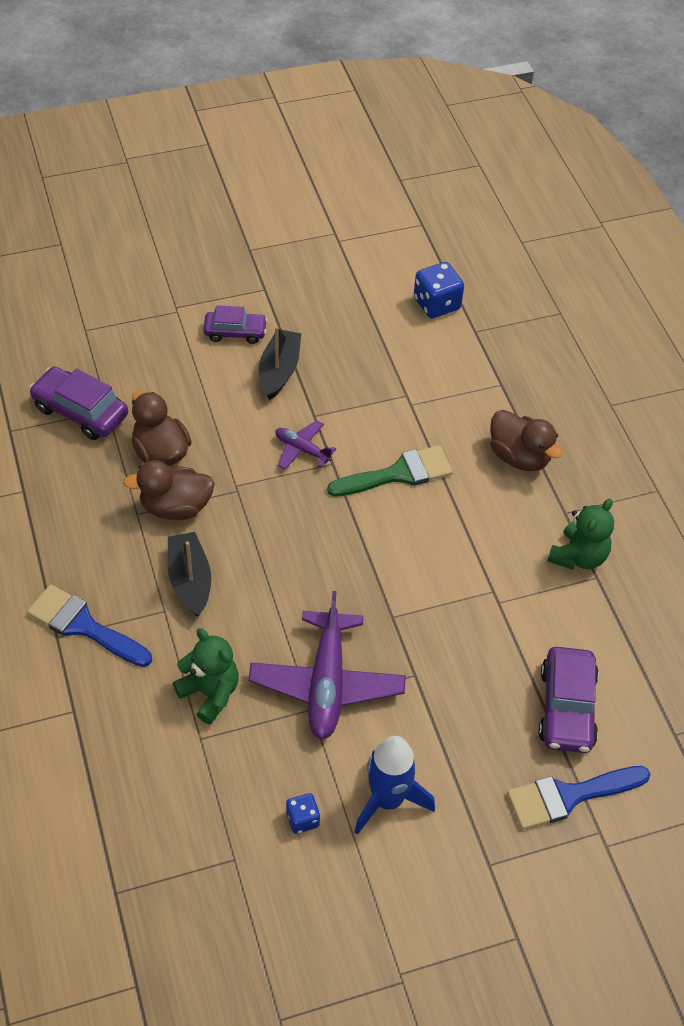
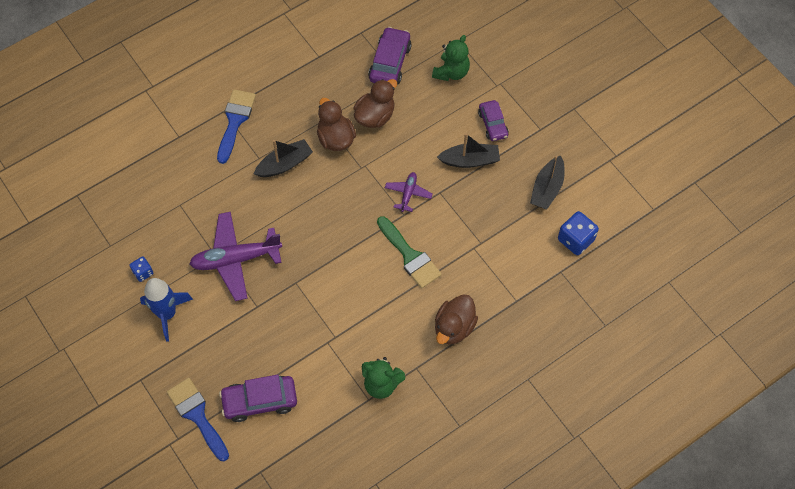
camera: 75 degrees right, 10 degrees up
green teddy bear [173,628,239,725] -> green teddy bear moved to [432,35,470,81]
none -> black boat [530,156,565,210]

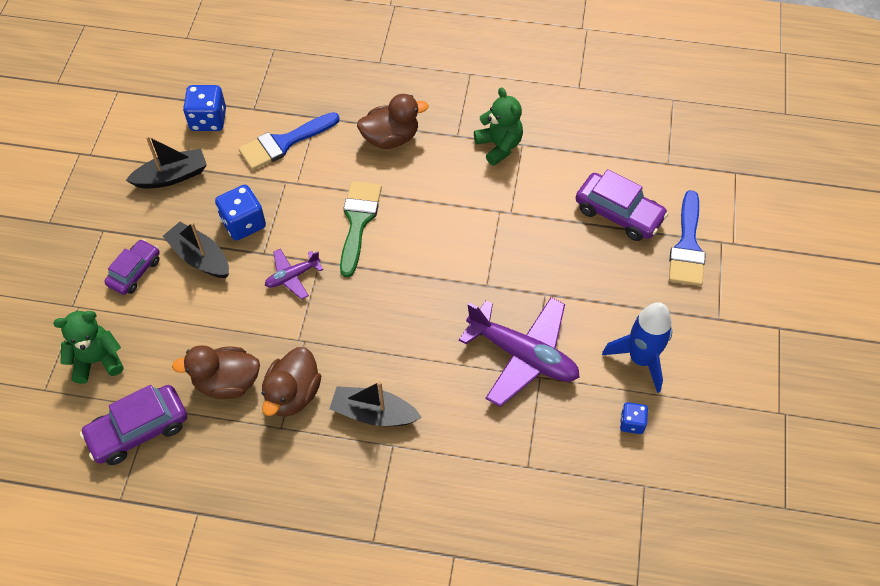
camera: 135 degrees left, 5 degrees down
blue brush [217,89,256,164] -> blue brush moved to [238,112,340,170]
none -> blue dice [215,185,266,241]

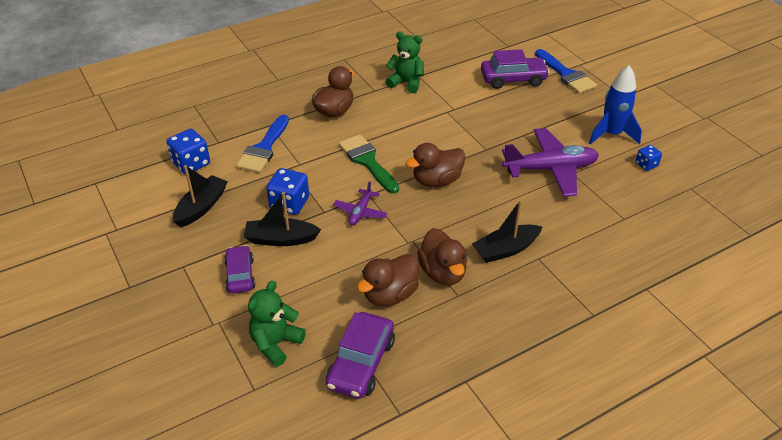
camera: 40 degrees left, 15 degrees down
none -> brown duck [406,143,465,187]

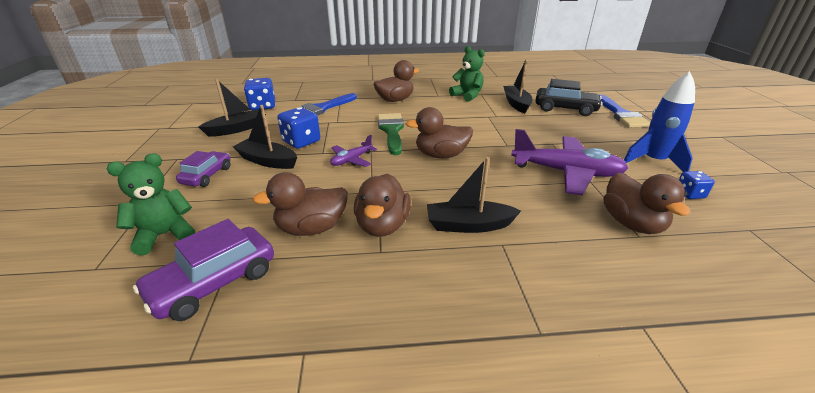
camera: 25 degrees right, 10 degrees down
purple car [481,49,550,89] -> black car [535,79,603,116]
none -> black boat [503,59,532,113]
none -> brown duck [604,172,690,234]

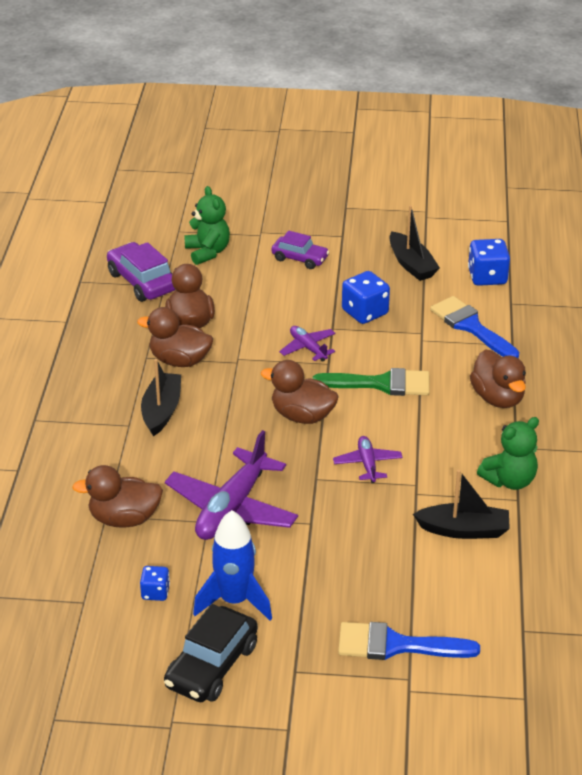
camera: 100 degrees right, 5 degrees up
black boat [233,105,297,169] -> none
brown duck [406,107,473,158] -> brown duck turned 75 degrees counterclockwise [261,360,339,424]
black car [535,79,603,116] -> black car moved to [164,604,258,702]
none -> purple plane [333,436,403,483]

